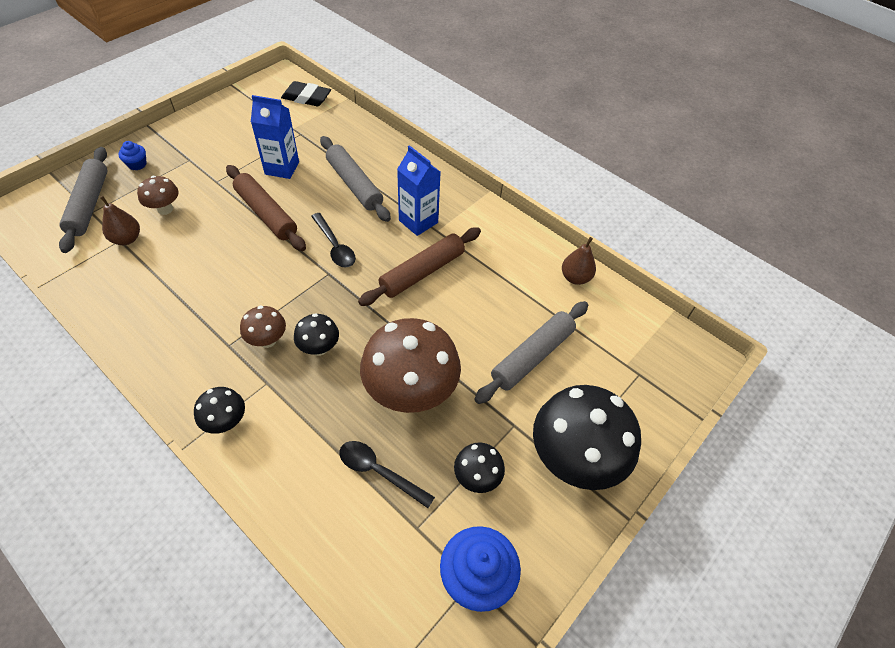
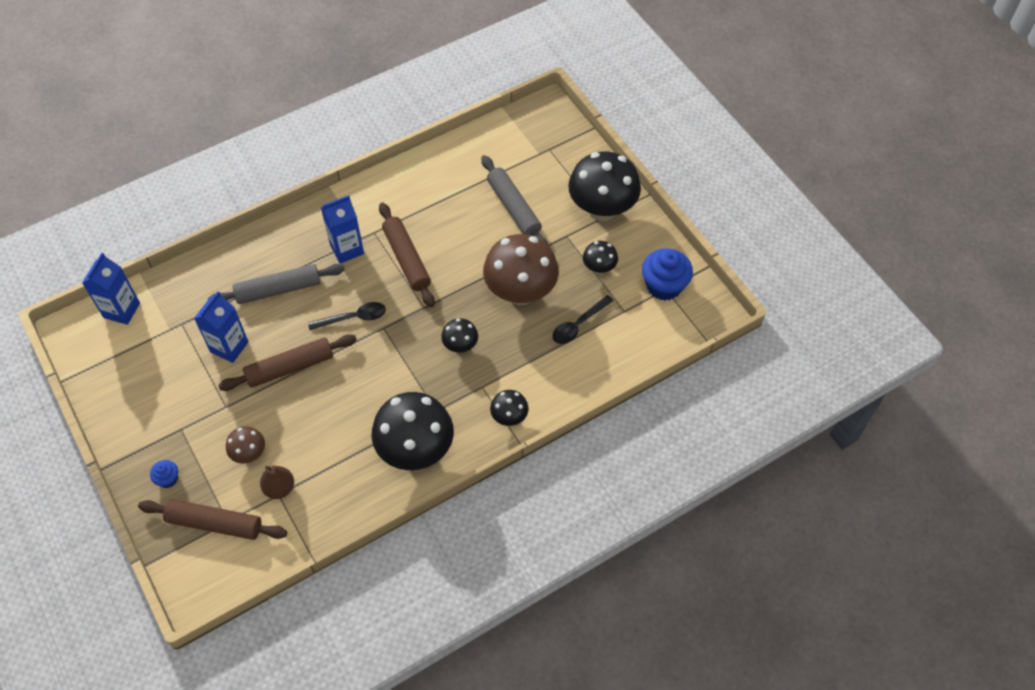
camera: 70 degrees left, 5 degrees up
grey rolling pin [59,147,107,253] -> brown rolling pin [138,499,287,540]
brown mushroom [240,306,286,348] -> none
black eraser [281,81,331,106] -> blue carton [82,253,140,325]
brown pear [562,237,596,285] -> none
none -> black mushroom [372,392,454,470]

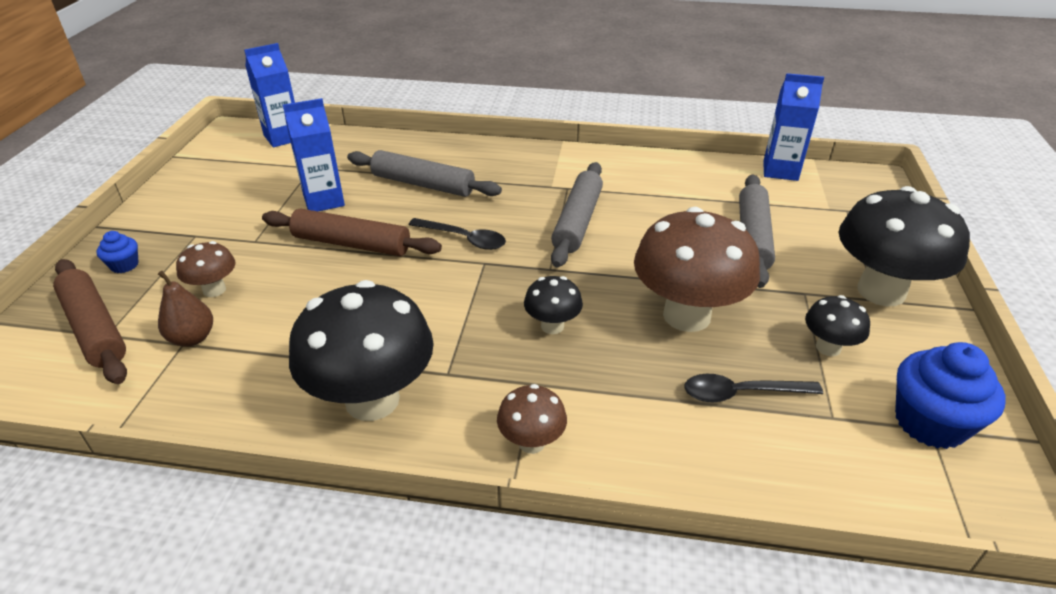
camera: 40 degrees right, 20 degrees down
blue carton [321,195,364,264] -> blue carton moved to [763,73,824,181]
brown rolling pin [379,202,435,307] -> grey rolling pin [551,162,603,268]
black mushroom [490,390,528,426] -> brown mushroom [497,384,567,454]

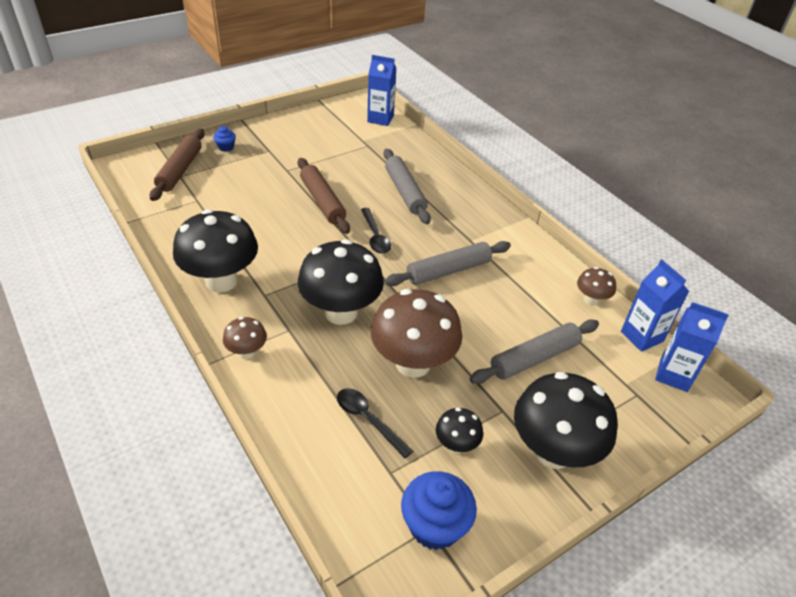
camera: 45 degrees right, 5 degrees up
brown pear [158,271,213,347] -> none
brown mushroom [176,241,236,297] -> brown mushroom moved to [577,267,616,306]
blue carton [283,98,345,211] -> blue carton moved to [655,302,729,392]
black mushroom [524,276,583,334] -> black mushroom [298,239,384,325], size x2.07

